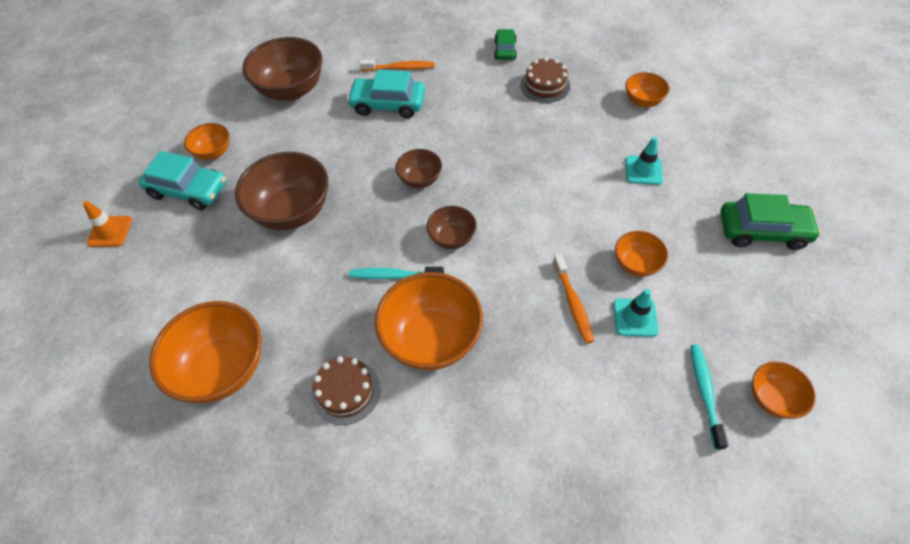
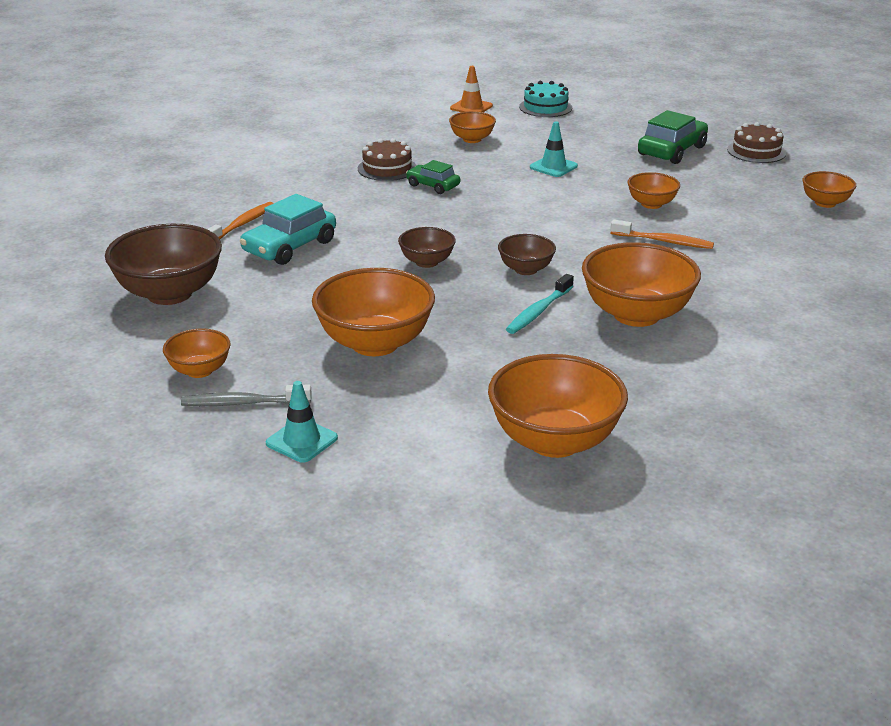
camera: 60 degrees left, 25 degrees down
orange traffic cone [83,201,132,247] -> orange traffic cone moved to [450,66,493,112]
turquoise car [139,151,227,210] -> grey toothbrush [181,385,312,406]
brown bowl [235,152,329,230] -> orange bowl [312,268,435,356]
brown cake [311,356,380,425] -> brown cake moved to [727,122,786,163]
green car [494,29,517,60] -> green car moved to [406,160,460,194]
turquoise traffic cone [613,289,659,337] -> turquoise traffic cone moved to [266,381,338,463]
turquoise toothbrush [690,344,729,450] -> none
none -> turquoise cake [519,81,572,117]

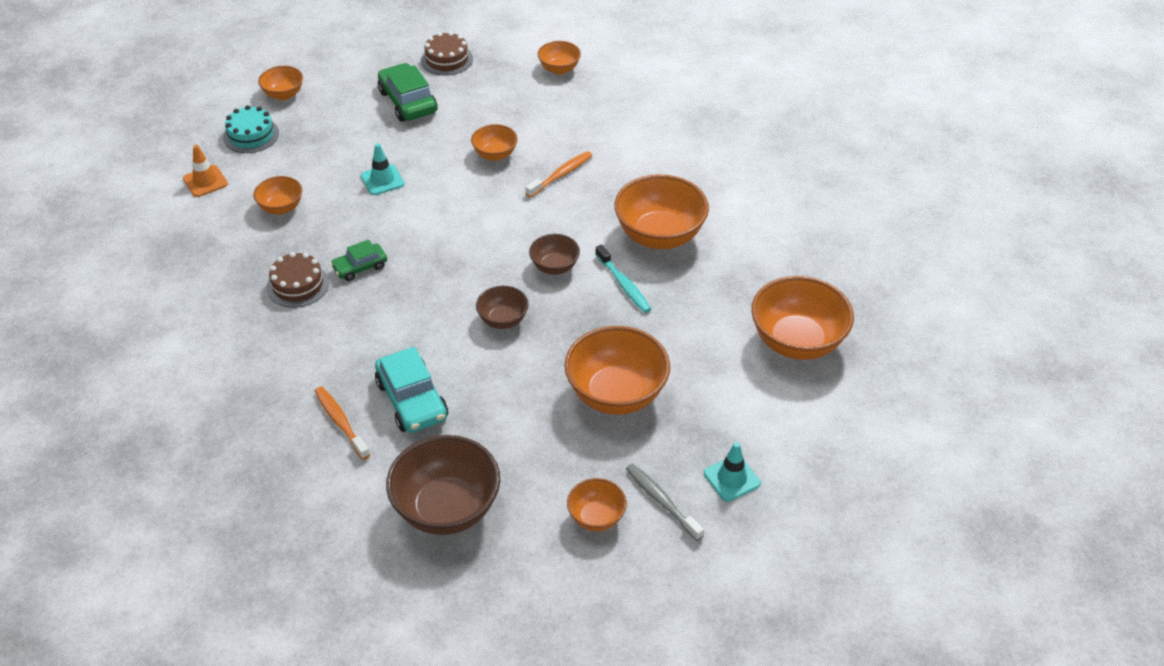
camera: 65 degrees left, 15 degrees up
grey toothbrush [181,385,312,406] -> grey toothbrush turned 120 degrees clockwise [626,463,704,541]
none -> orange bowl [258,66,303,100]

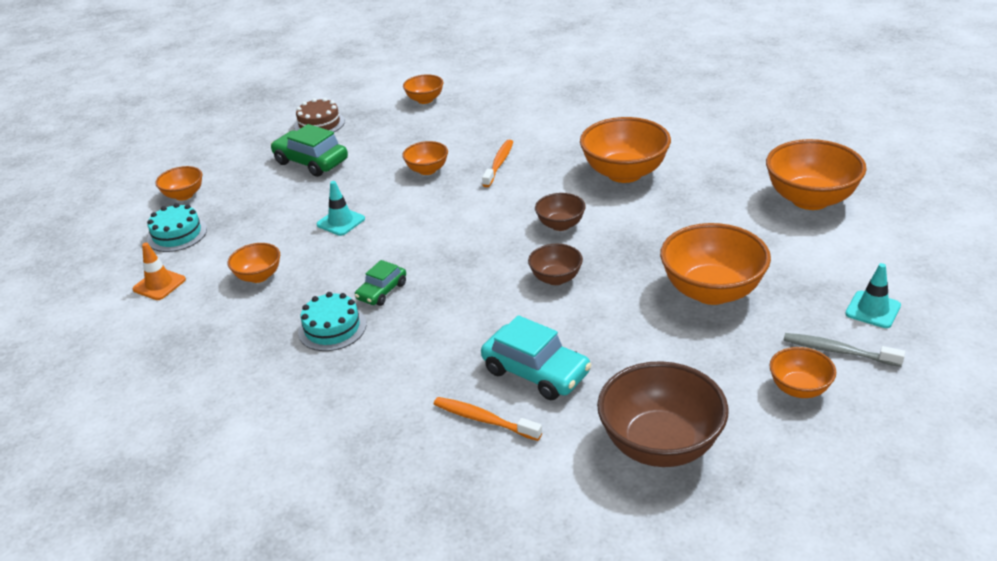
camera: 25 degrees left, 10 degrees down
brown cake [267,252,329,308] -> turquoise cake [298,292,366,351]
turquoise toothbrush [595,245,651,313] -> none

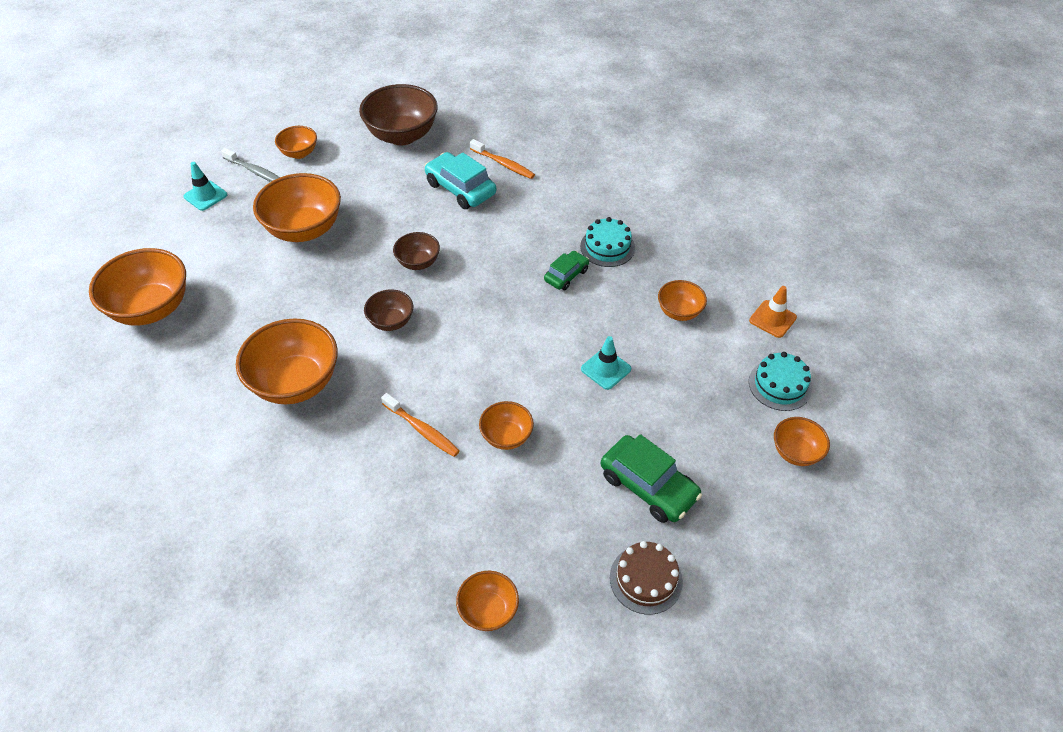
camera: 175 degrees left, 15 degrees up
orange toothbrush [482,140,513,187] -> orange toothbrush turned 75 degrees counterclockwise [381,393,460,457]

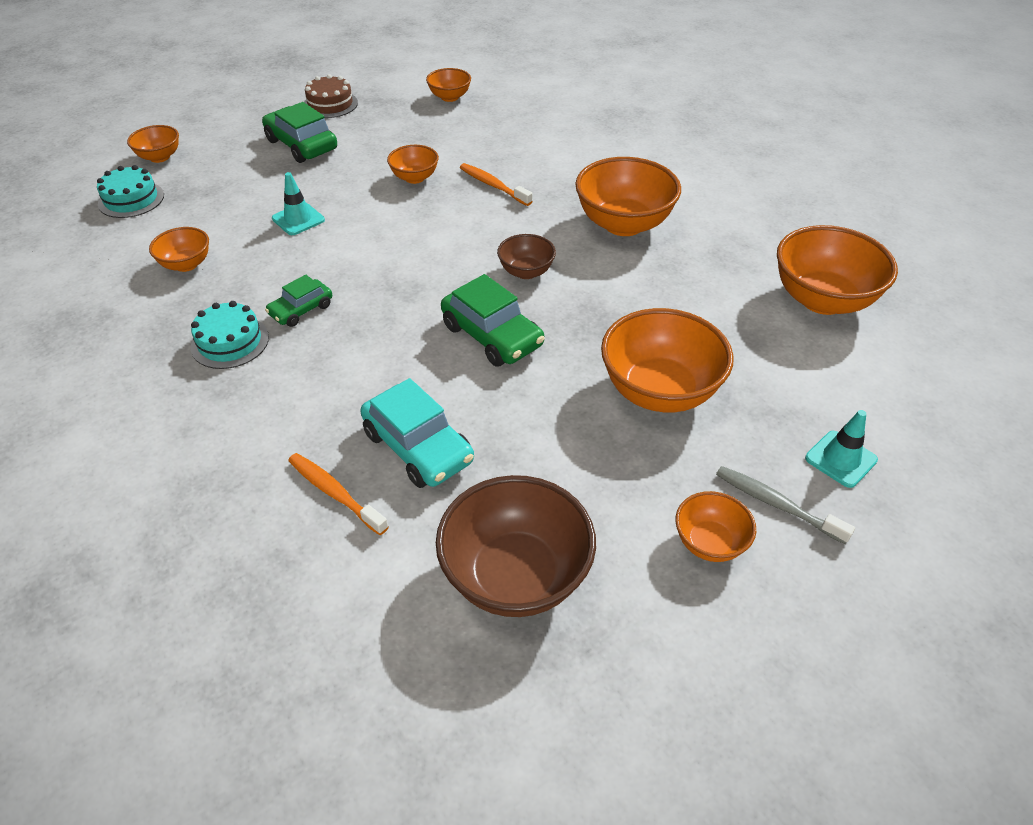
camera: 175 degrees left, 5 degrees down
brown bowl [393,232,440,270] -> green car [441,274,545,367]
orange traffic cone [749,286,797,338] -> none

